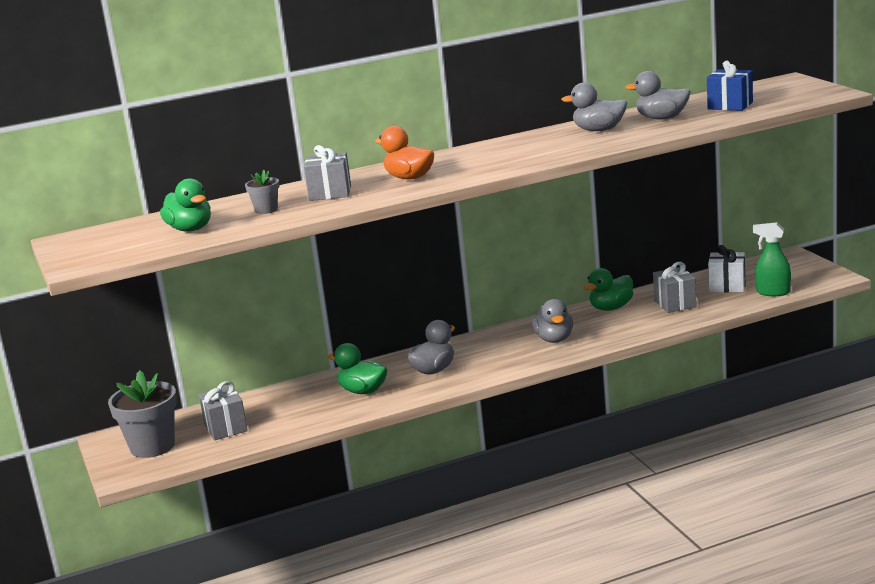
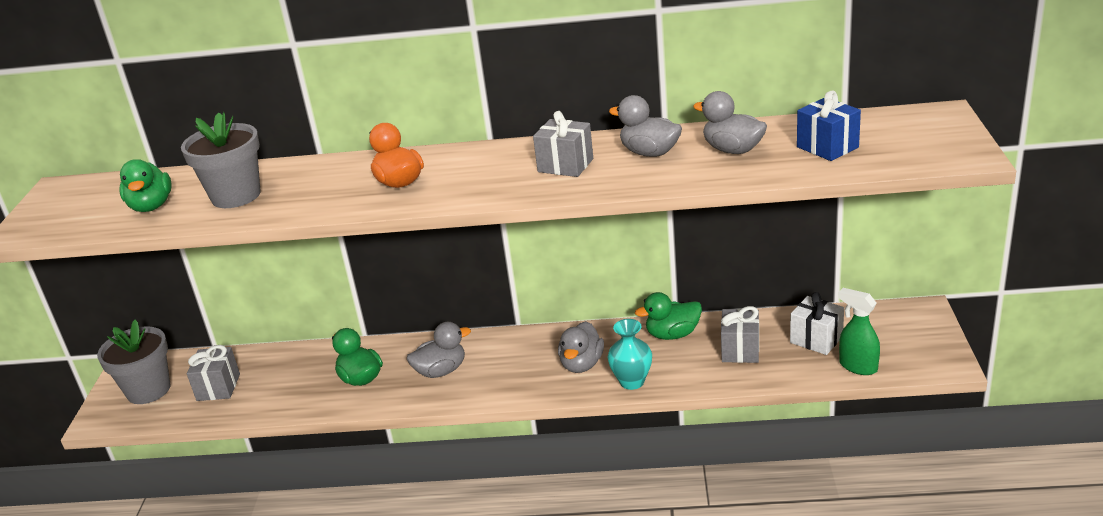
camera: 25 degrees right, 10 degrees up
grey flower pot [245,170,279,214] -> grey flower pot [181,112,261,208], size x2.01
grey gift [304,145,351,201] -> grey gift moved to [533,111,593,177]
none -> turquoise vase [608,319,652,390]

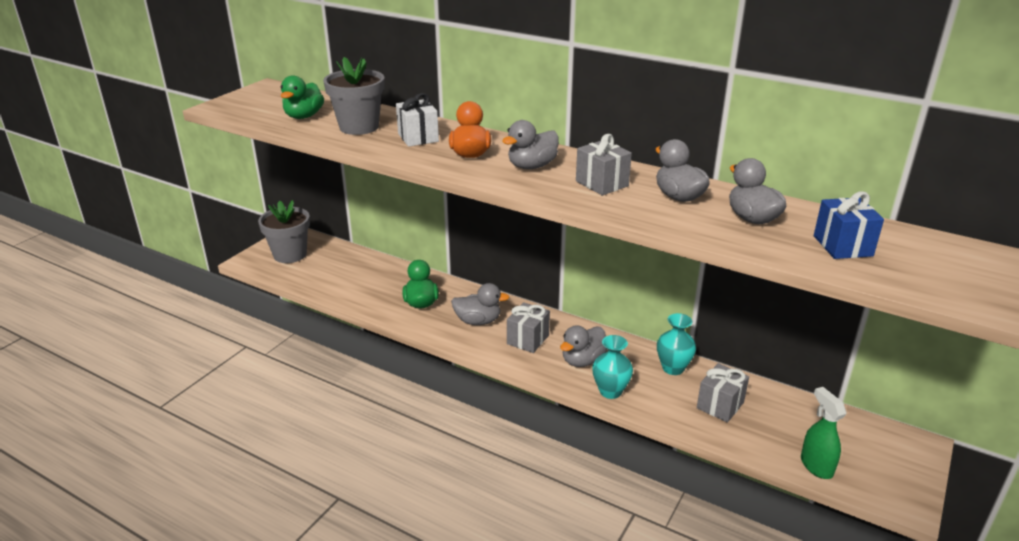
camera: 25 degrees right, 0 degrees up
grey gift [187,345,240,401] -> grey gift moved to [507,302,550,353]
green duck [635,292,702,340] -> turquoise vase [657,313,696,375]
white gift [790,292,844,355] -> white gift moved to [396,93,439,147]
none -> grey duck [502,120,559,169]

